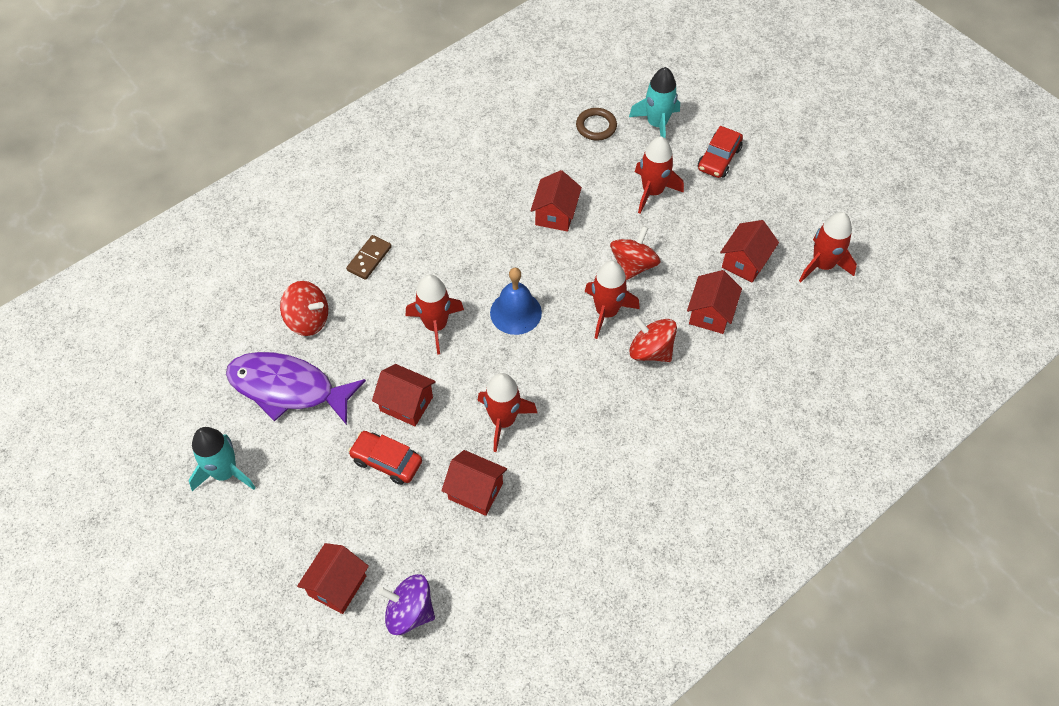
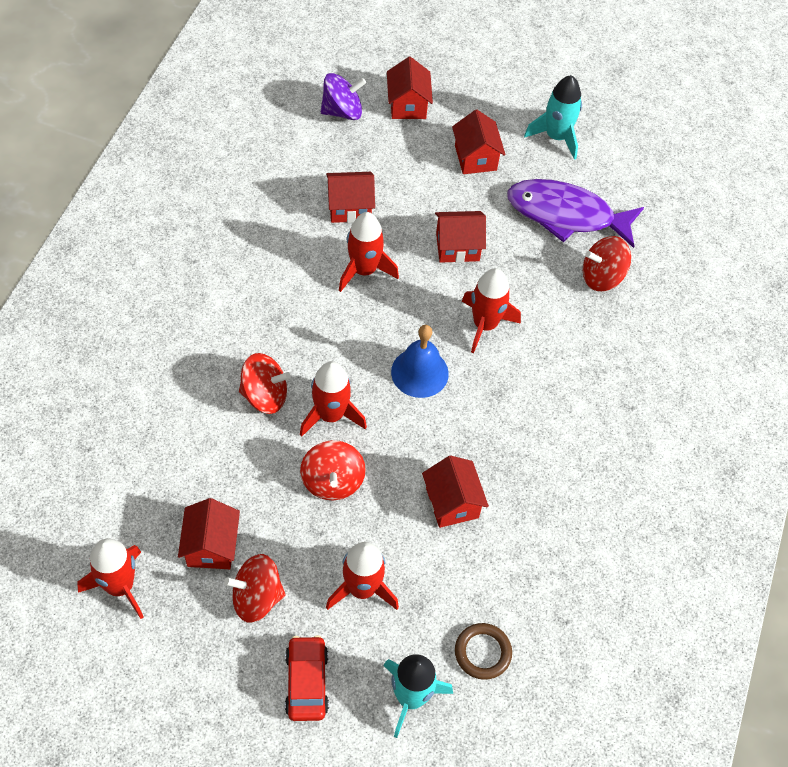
camera: 145 degrees right, 0 degrees up
purple fish [226,352,366,425] -> purple fish turned 150 degrees counterclockwise [507,179,644,248]
brown domino [346,235,392,280] -> none
red car [348,431,422,485] -> none
red house [687,270,742,334] -> red house moved to [452,110,505,174]
none -> red spinning top [224,554,286,623]

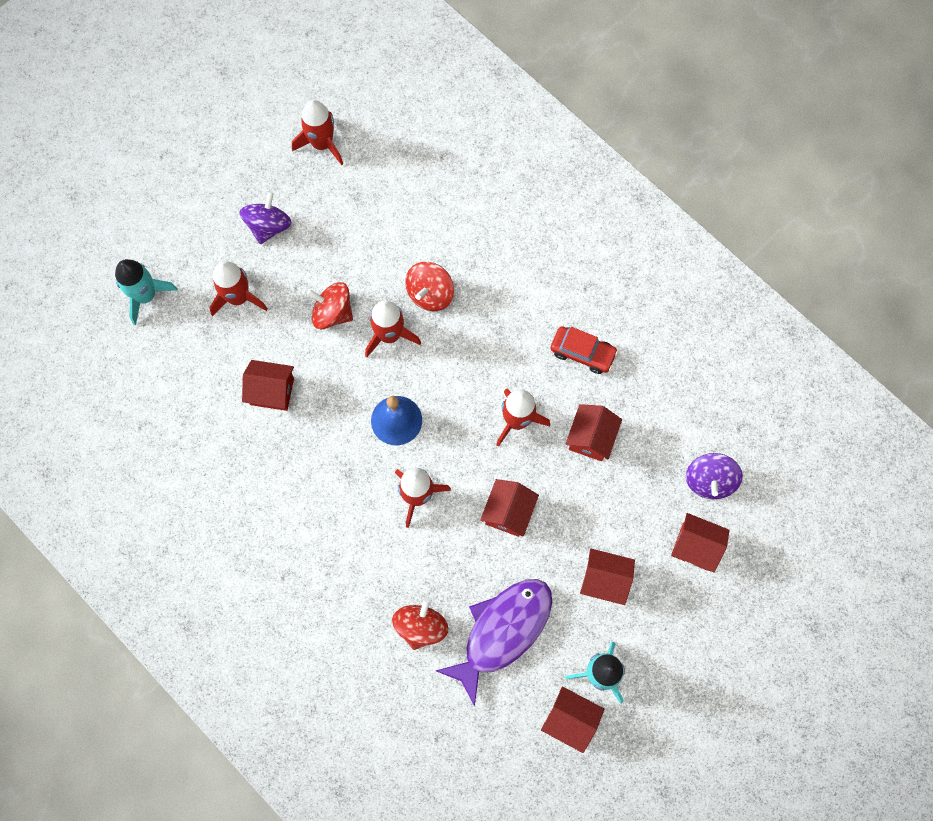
camera: 120 degrees right, 15 degrees up
red house [178,498,240,569] -> red house moved to [541,686,604,753]
red spinning top [224,554,286,623] -> purple spinning top [239,191,292,244]
red car [285,635,329,721] -> red car moved to [551,326,618,374]
brown ring [455,623,512,680] -> none

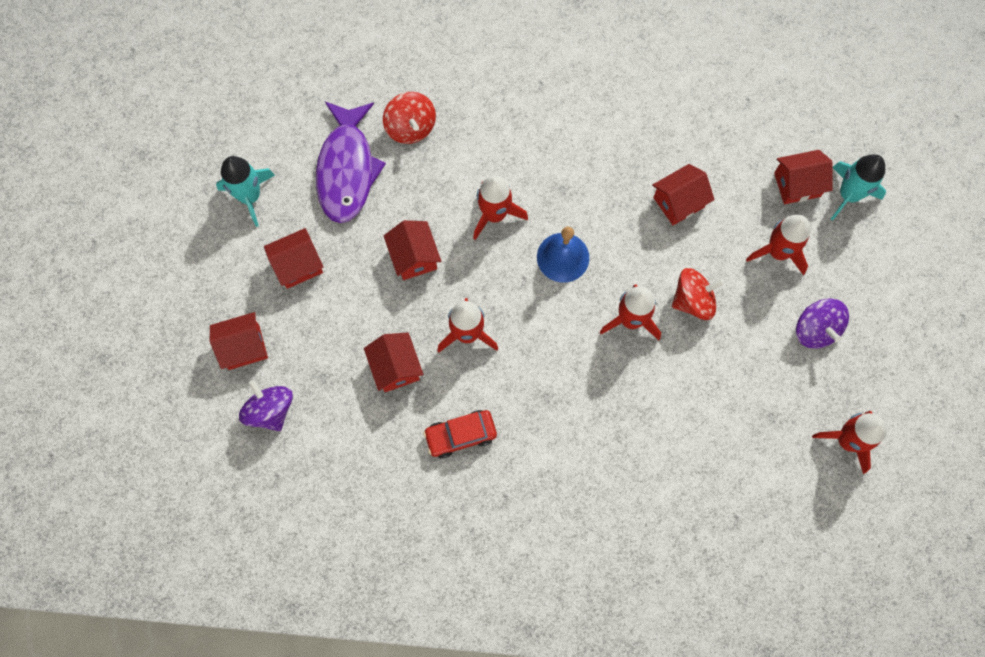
camera: 140 degrees right, 0 degrees up
red spinning top [406,262,454,311] -> none
red house [541,686,604,753] -> red house moved to [774,150,833,204]

